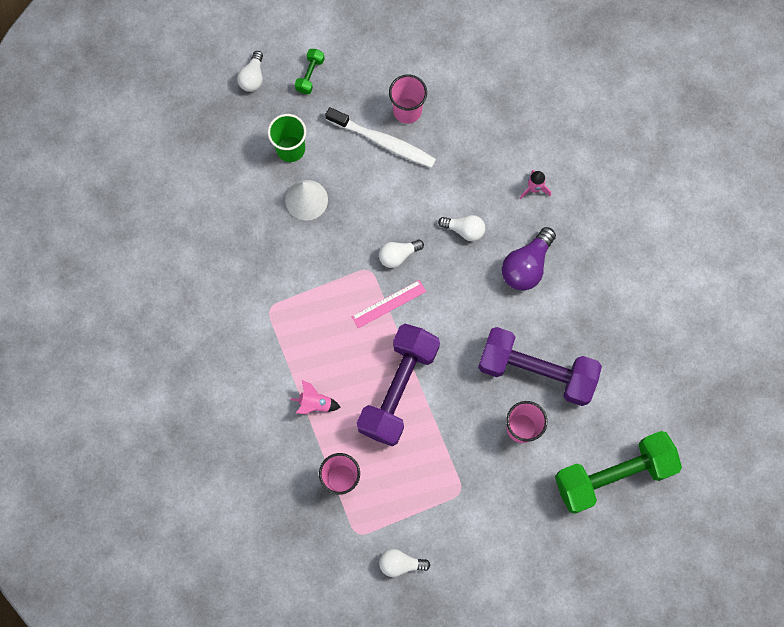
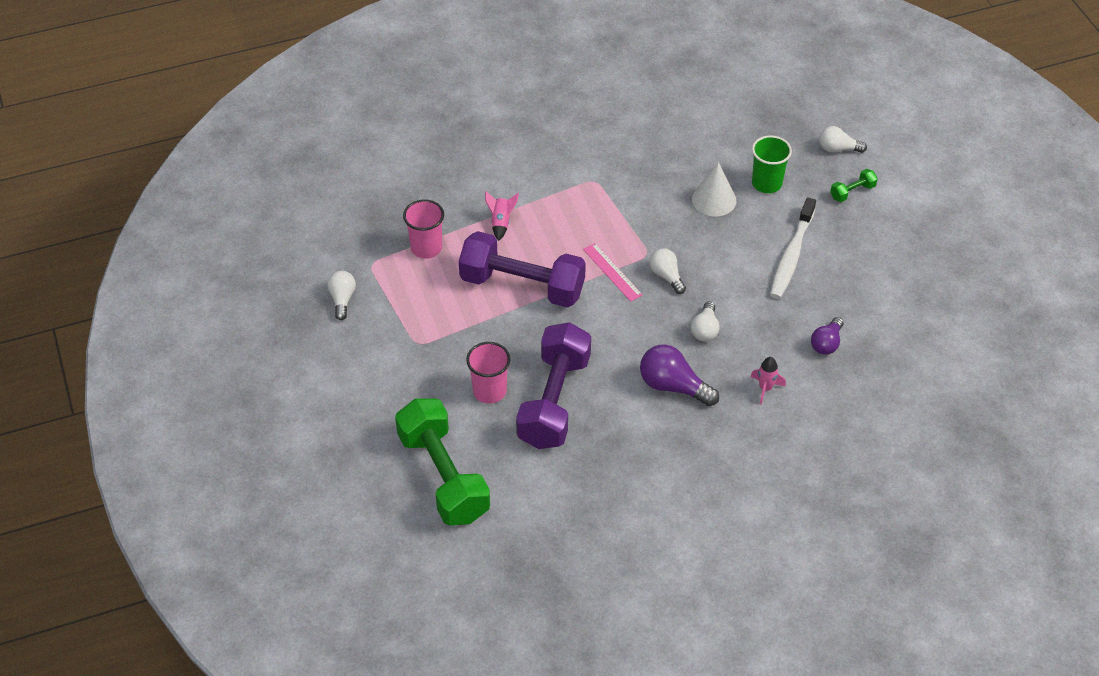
camera: 85 degrees right, 25 degrees down
green dumbbell [295,49,325,94] -> green dumbbell turned 45 degrees counterclockwise [830,169,878,202]
pink cup [389,75,427,124] -> none
none -> purple light bulb [811,317,844,355]

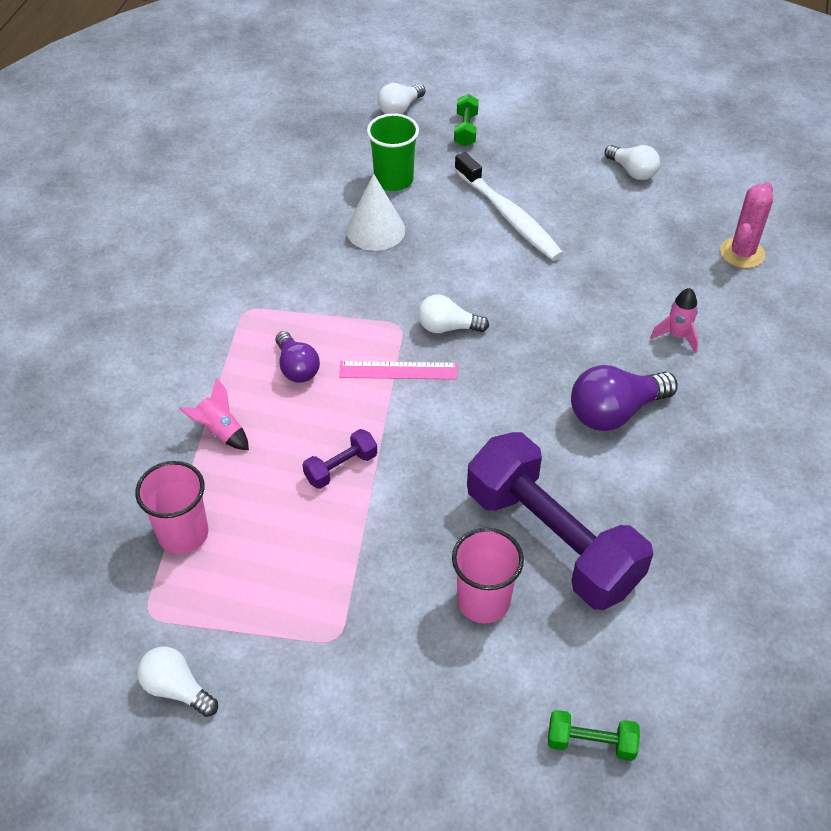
camera: 55 degrees left, 0 degrees up
green dumbbell [395,398,490,525] -> green dumbbell [548,710,640,761], size x0.40
purple dumbbell [459,231,586,308] -> purple dumbbell [302,429,377,489], size x0.40
white light bulb [691,301,720,341] -> white light bulb moved to [605,145,660,180]
purple light bulb [811,317,844,355] -> purple light bulb moved to [276,331,320,383]
none -> pink cactus [720,182,773,268]

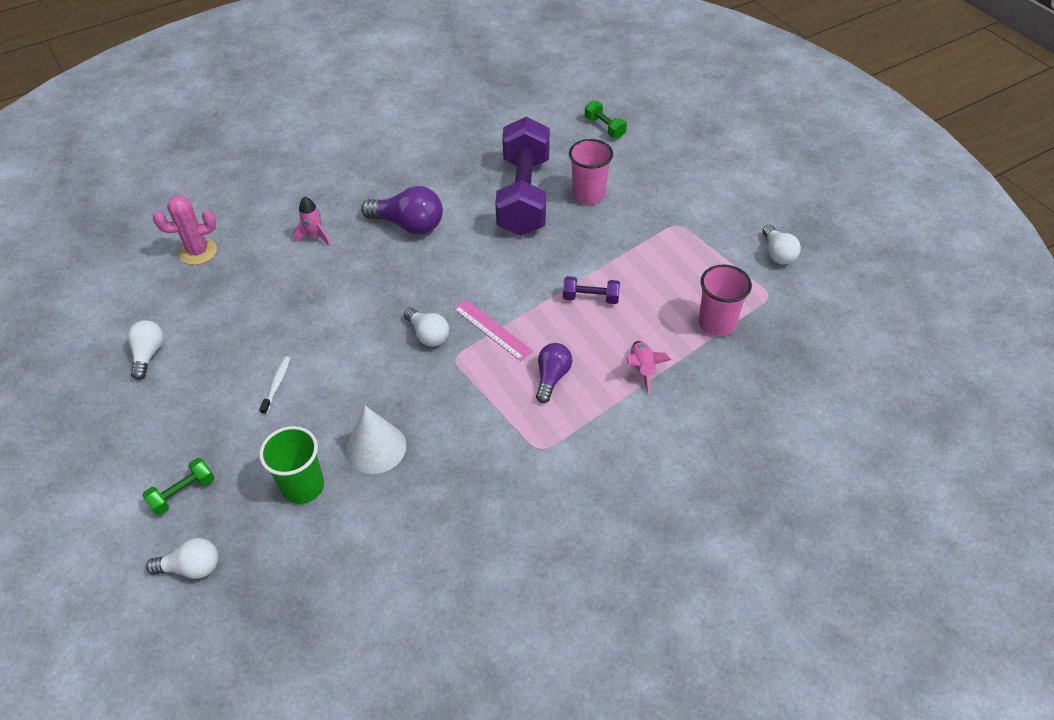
camera: 135 degrees left, 0 degrees up
white toothbrush [454,152,564,261] -> white toothbrush [259,356,290,415], size x0.45

